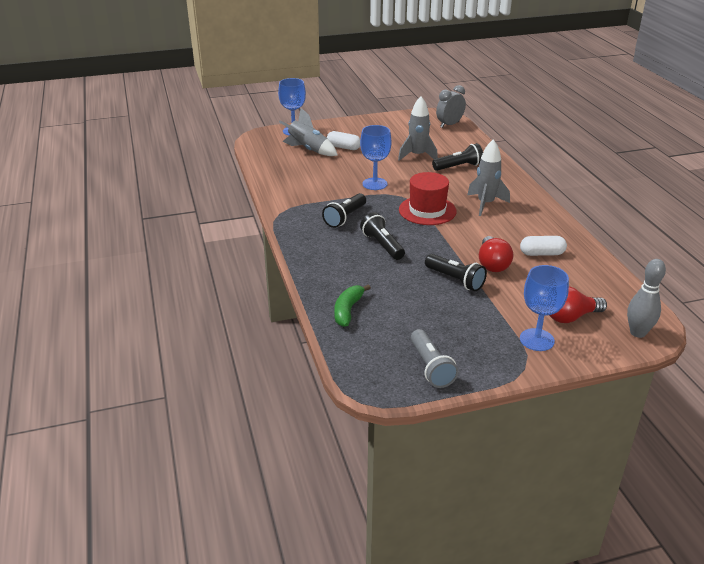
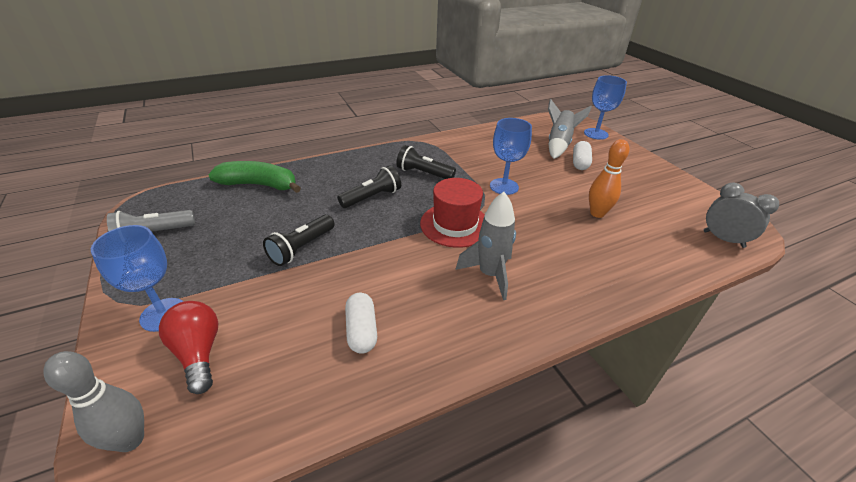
camera: 80 degrees right, 5 degrees up
green banana [334,284,371,327] -> green banana [208,161,301,193], size x1.51
grey rocket [398,96,438,161] -> orange bowling pin [589,139,629,218]
black flashlight [432,143,483,171] -> none
red light bulb [479,236,513,272] -> none

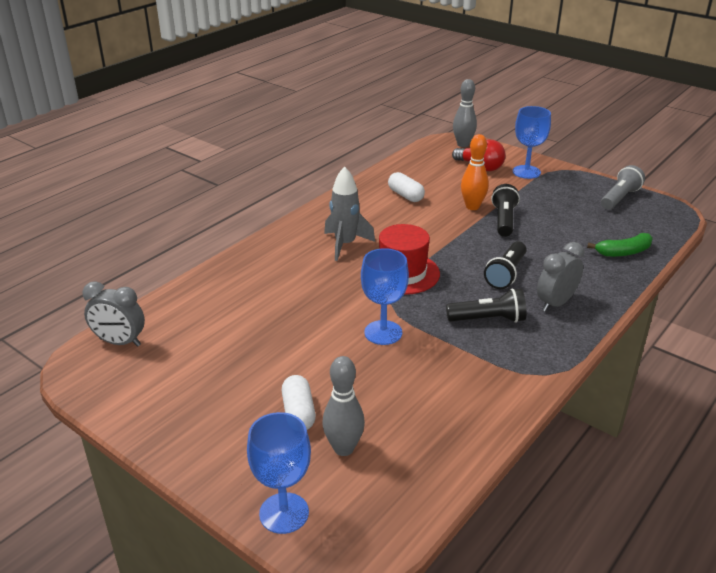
camera: 155 degrees right, 5 degrees down
green banana [208,161,301,193] -> green banana [587,233,653,257], size x0.66
grey rocket [548,99,592,159] -> grey bowling pin [322,356,365,456]
orange bowling pin [589,139,629,218] -> orange bowling pin moved to [461,134,489,210]
none -> grey clock [537,242,584,312]

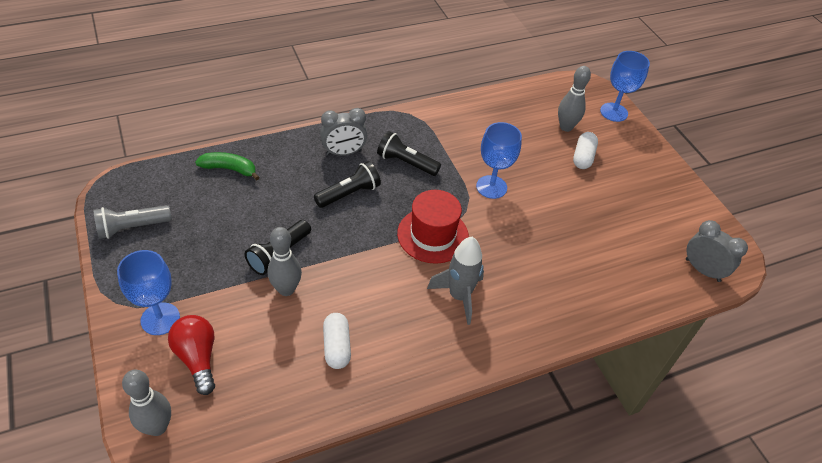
camera: 155 degrees left, 15 degrees up
orange bowling pin [461,134,489,210] -> grey bowling pin [268,227,302,296]

